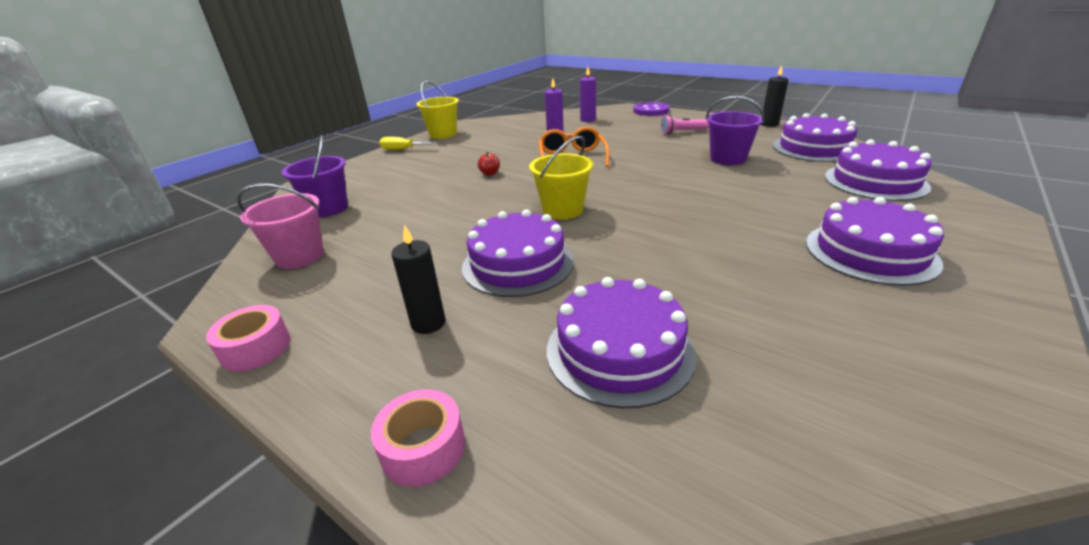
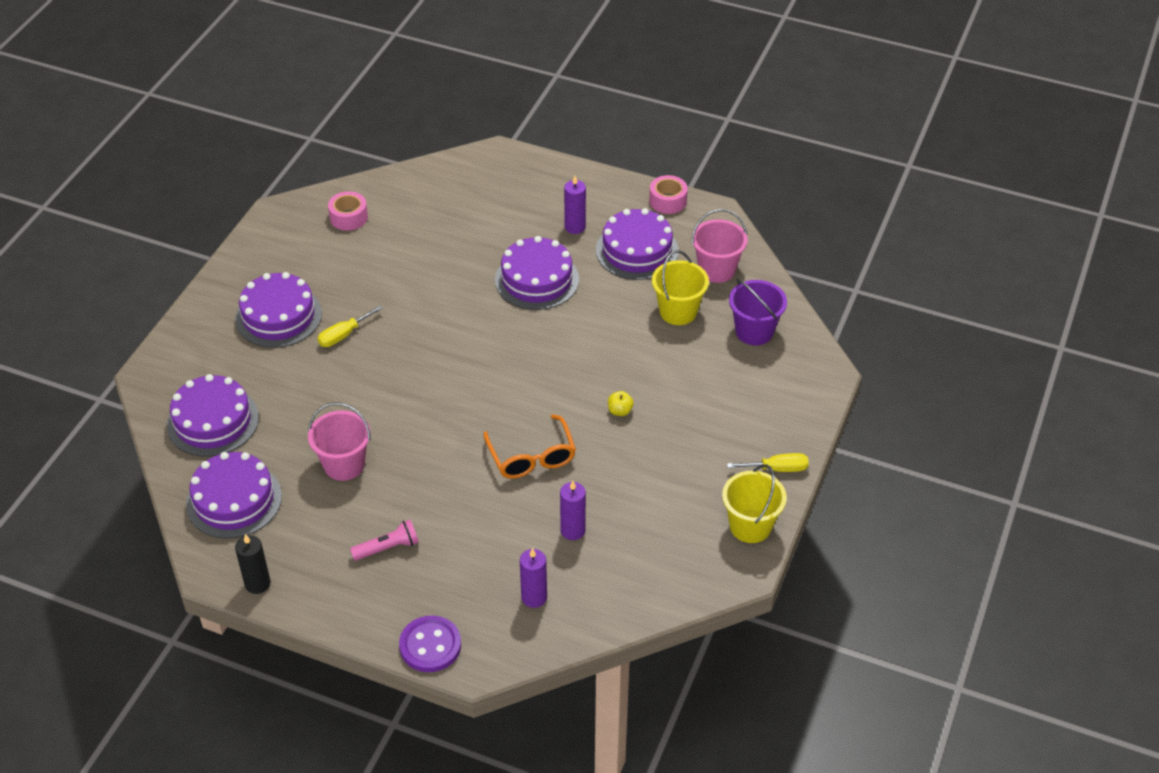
camera: 165 degrees right, 15 degrees up
pink tape [371,389,465,487] -> pink tape moved to [328,191,368,231]
black candle [391,225,446,334] -> purple candle [564,176,586,234]
red apple [478,152,500,176] -> yellow apple [608,391,634,416]
yellow bucket [529,136,594,220] -> yellow bucket moved to [652,250,709,325]
purple cake [547,277,696,408] -> purple cake moved to [596,208,679,280]
purple bucket [706,96,765,165] -> pink bucket [308,402,371,481]
none -> yellow screwdriver [317,305,383,347]

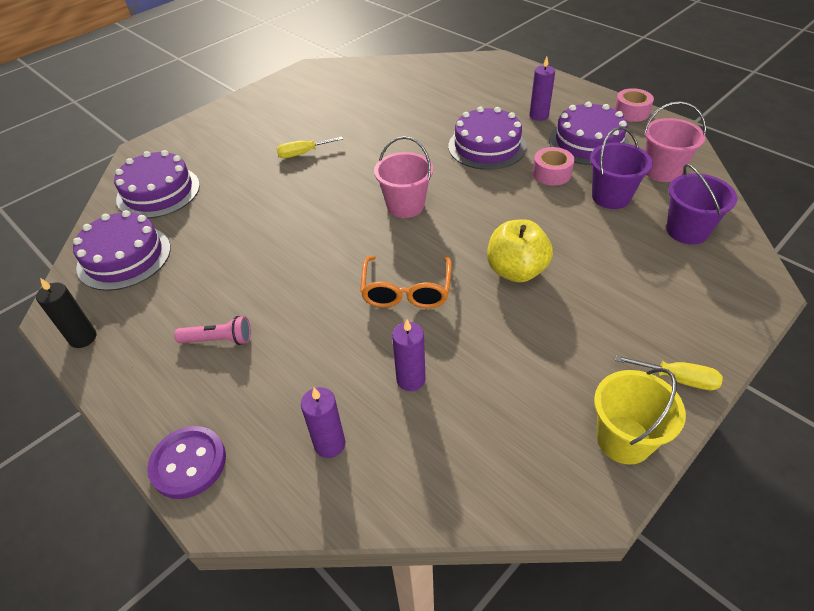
camera: 25 degrees right, 0 degrees up
purple cake [235,272,322,348] -> none
pink bucket [308,402,371,481] -> pink bucket moved to [374,136,433,218]
pink tape [328,191,368,231] -> pink tape moved to [532,147,574,186]
yellow apple [608,391,634,416] -> yellow apple [487,219,553,283], size x2.25
yellow bucket [652,250,709,325] -> purple bucket [590,127,652,209]

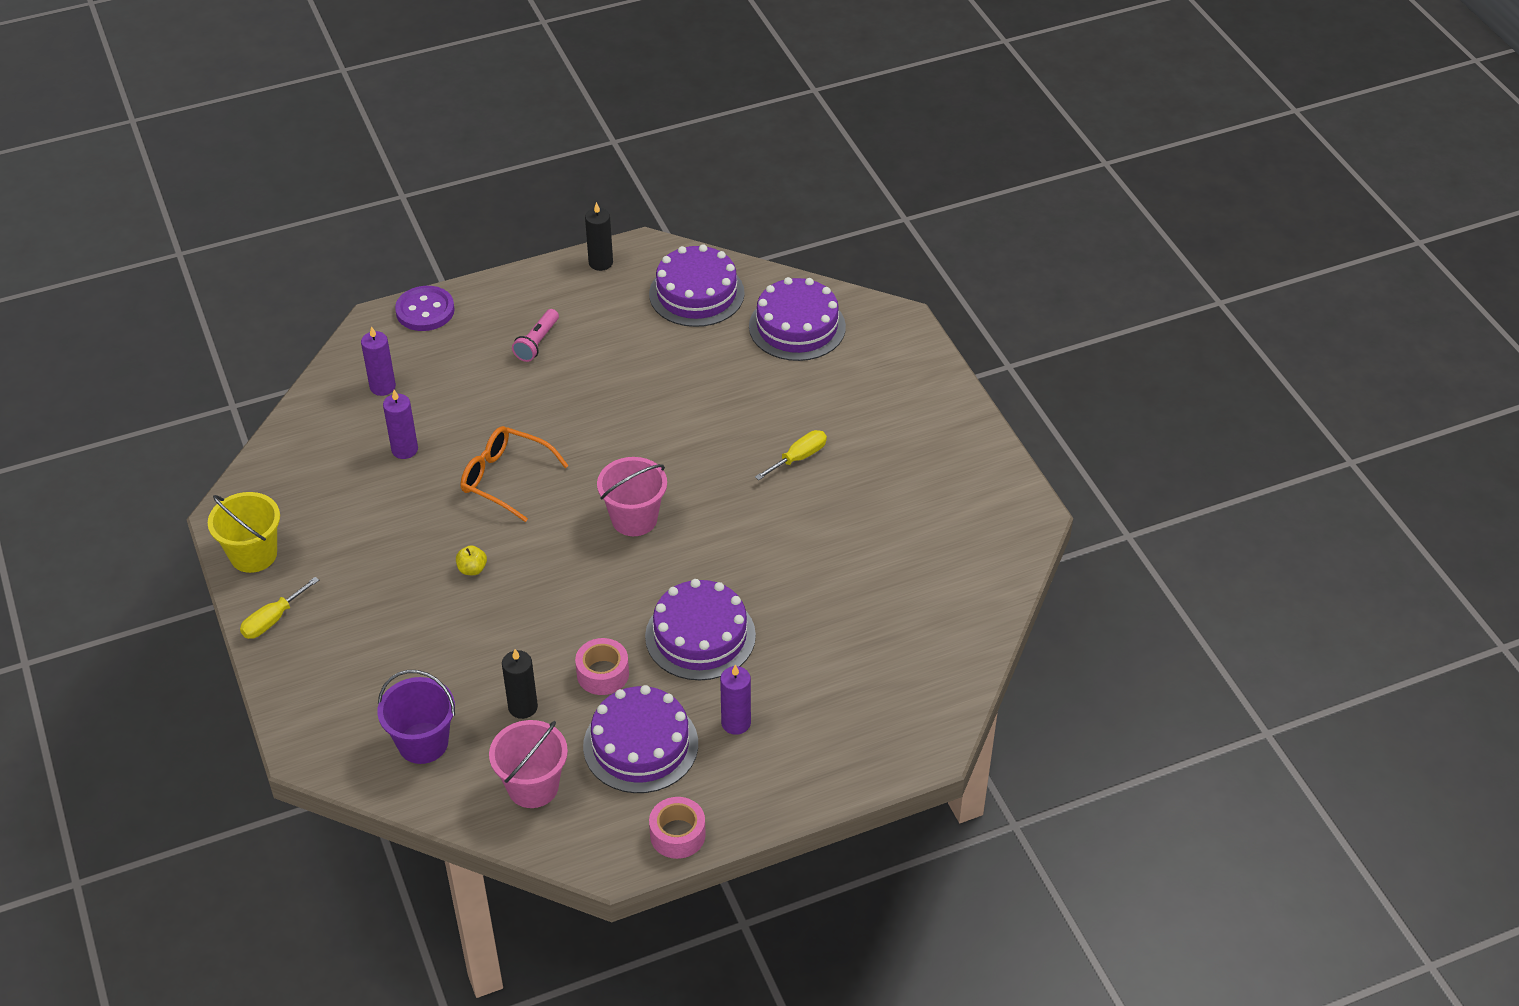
camera: 110 degrees right, 0 degrees up
yellow screwdriver [277,137,343,158] -> yellow screwdriver turned 45 degrees clockwise [755,430,827,480]
yellow apple [487,219,553,283] -> yellow apple [456,545,487,575], size x0.44
purple bucket [590,127,652,209] -> black candle [502,649,538,719]

